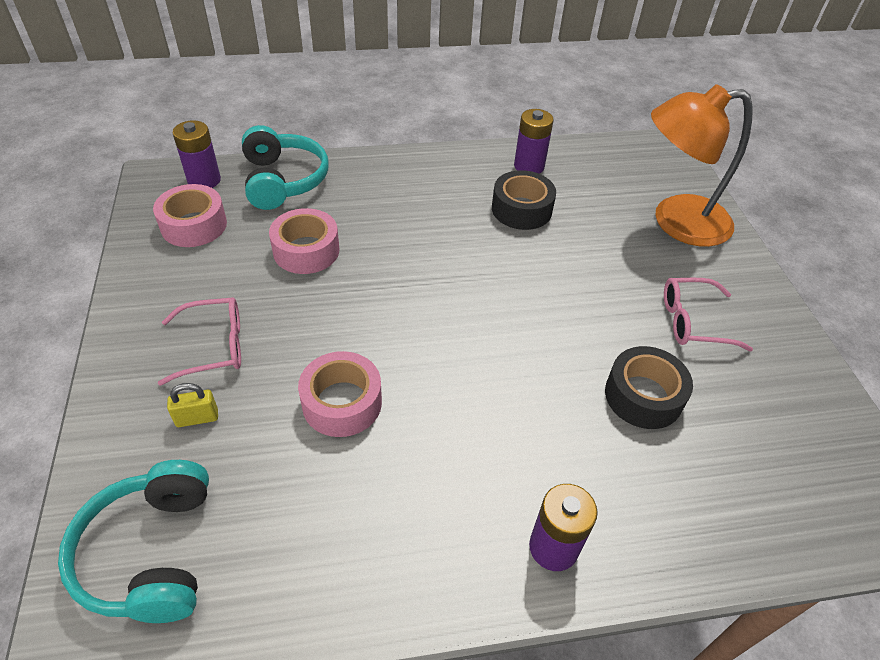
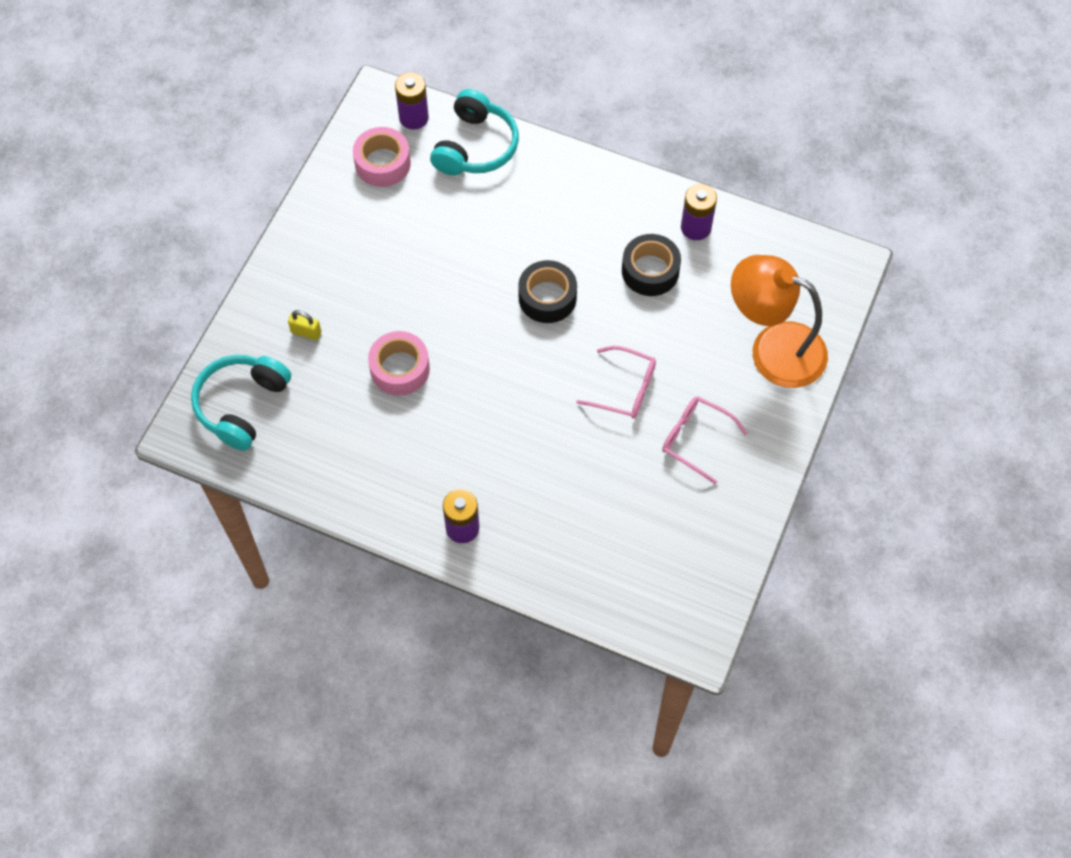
camera: 35 degrees right, 15 degrees up
pink glasses [158,297,241,386] -> pink glasses moved to [576,346,656,419]
pink tape [269,208,339,274] -> none
black tape [605,346,693,429] -> black tape moved to [518,260,577,323]

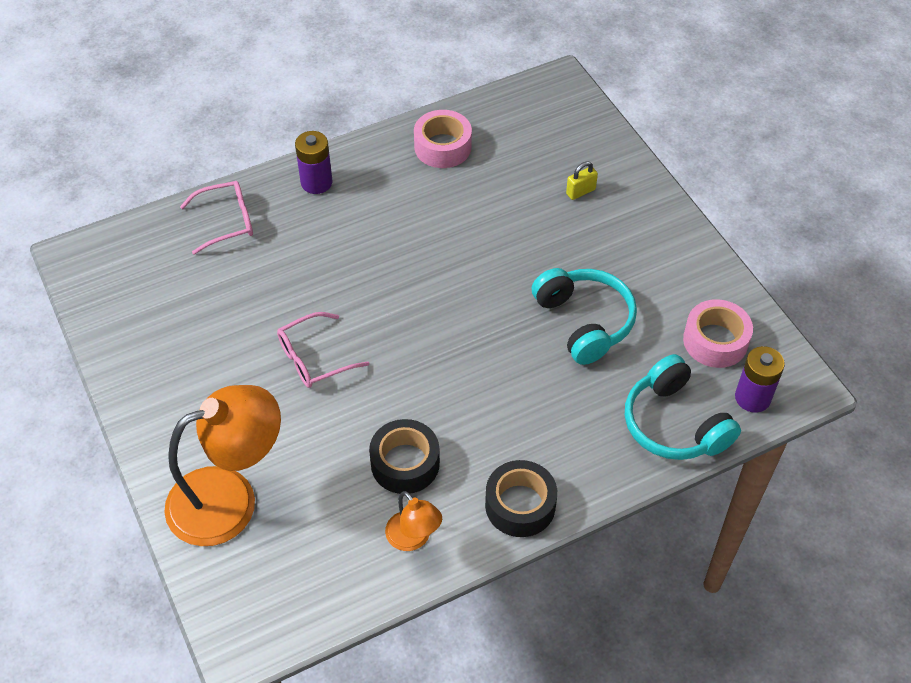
camera: 130 degrees right, 10 degrees down
turquoise headphones [191,355,291,451] -> turquoise headphones moved to [532,268,637,365]
pink tape [368,331,430,396] -> pink tape moved to [414,110,472,168]
black tape [518,260,577,323] -> black tape moved to [485,460,557,537]
pink glasses [662,397,748,484] -> pink glasses moved to [180,181,253,254]
purple battery [681,184,717,240] -> orange lamp [385,491,442,551]

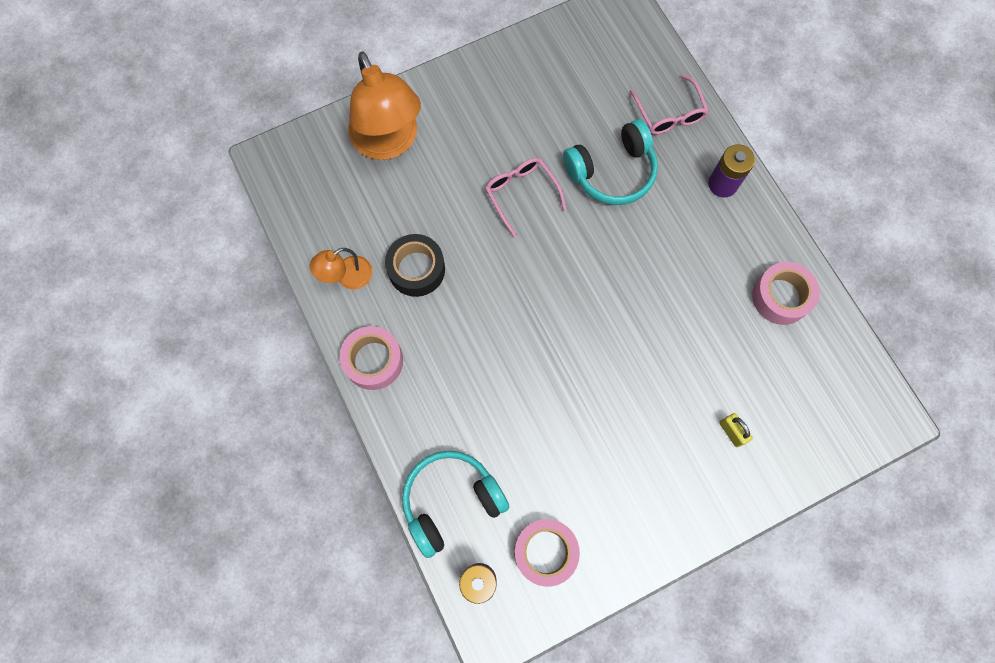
camera: 90 degrees right, 20 degrees up
black tape [485,460,557,537] -> pink tape [340,326,403,390]
turquoise headphones [532,268,637,365] -> turquoise headphones moved to [563,119,658,205]

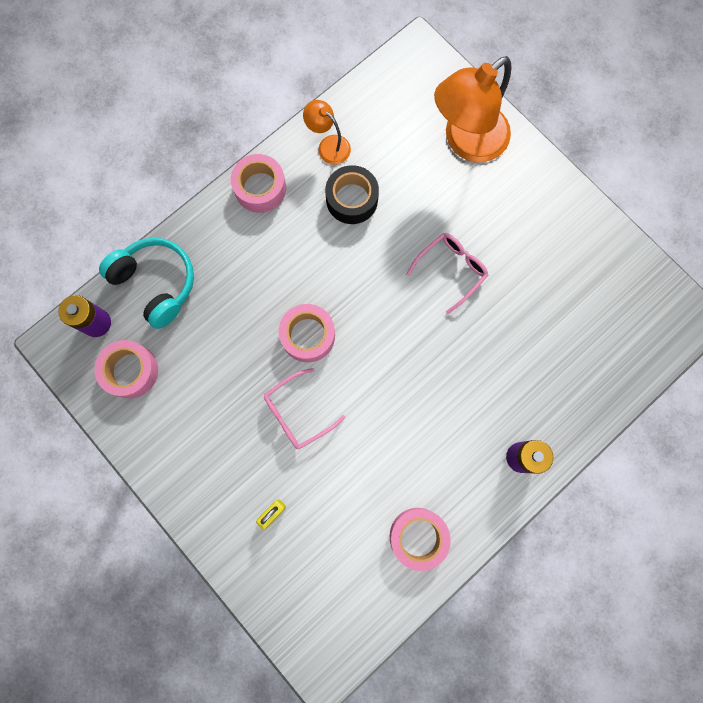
camera: 75 degrees right, 5 degrees up
turquoise headphones [563,119,658,205] -> none
pink glasses [630,74,709,135] -> pink glasses moved to [264,368,345,449]
none -> pink tape [279,304,335,362]

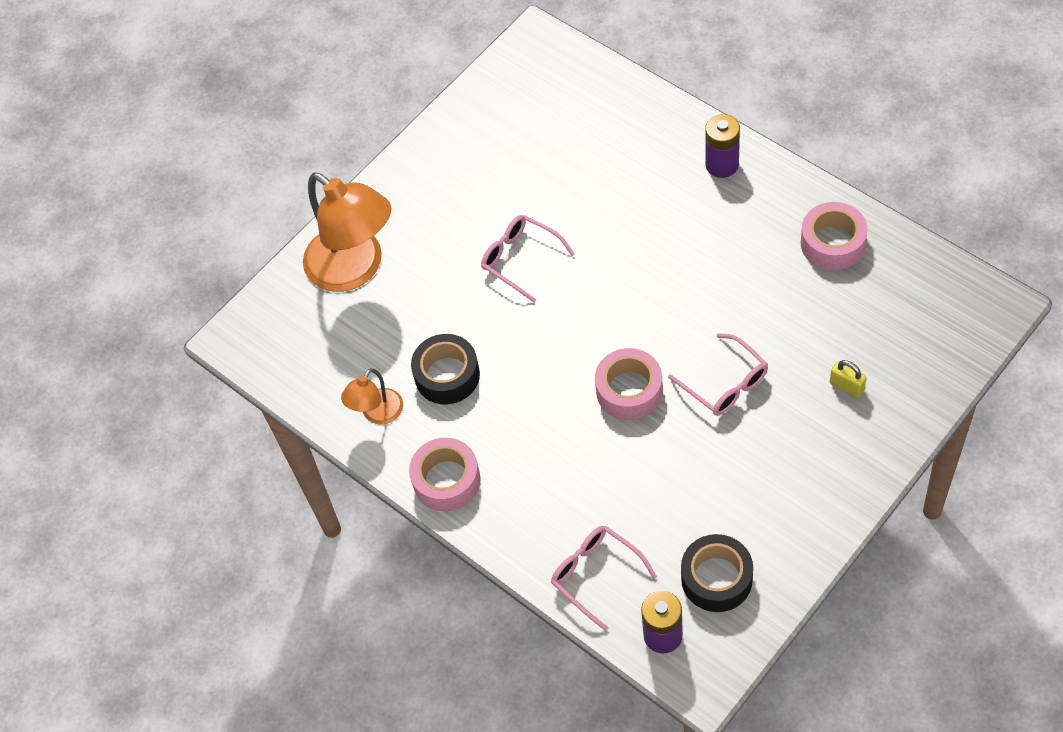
camera: 90 degrees left, 20 degrees down
pink tape [94,340,158,399] -> black tape [681,534,753,612]
turquoise headphones [99,237,194,329] -> pink glasses [551,526,657,631]

